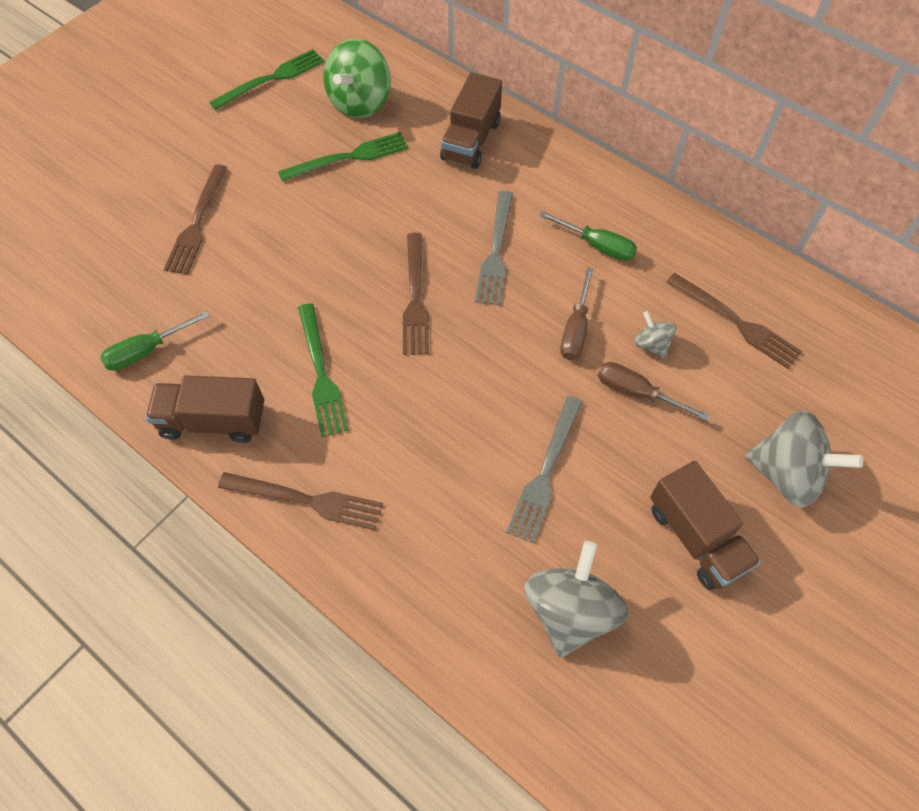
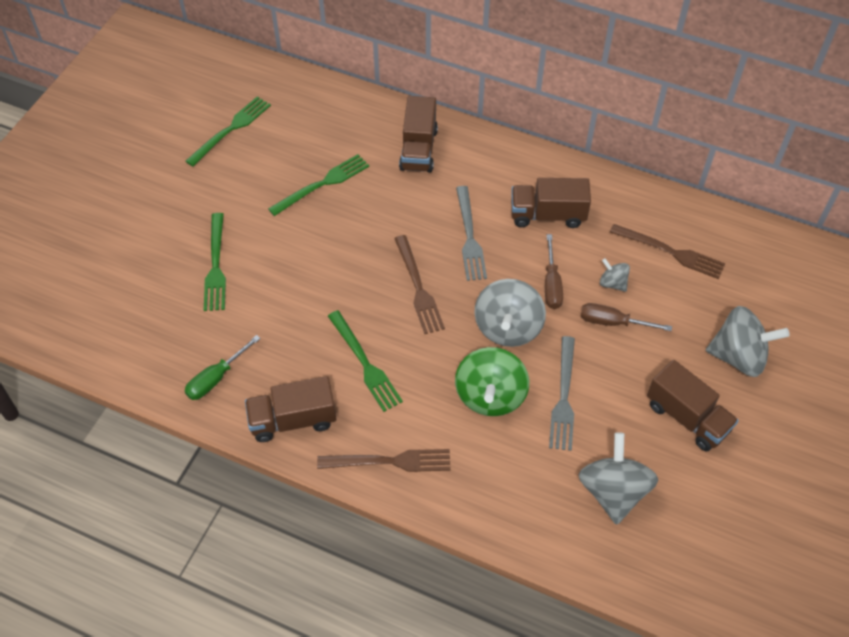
camera: 15 degrees left, 5 degrees down
brown fork [164,164,228,275] -> green fork [204,213,226,311]
green spinning top [323,39,391,118] -> green spinning top moved to [455,347,529,416]
green screwdriver [539,211,637,261] -> brown truck [511,178,591,228]
none -> grey spinning top [474,279,546,347]

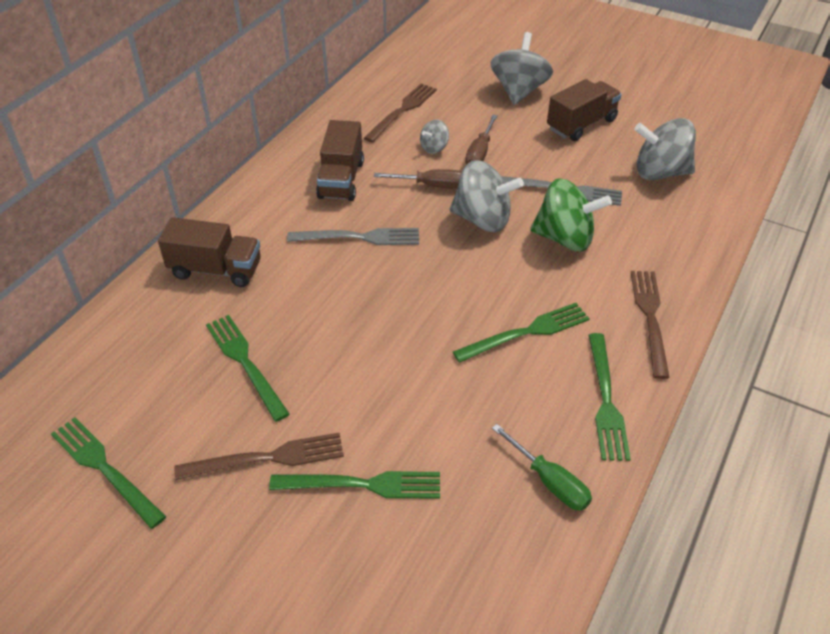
camera: 85 degrees left, 10 degrees down
brown truck [245,376,336,442] -> green fork [588,333,631,461]
brown fork [394,235,445,334] -> brown fork moved to [174,433,344,480]

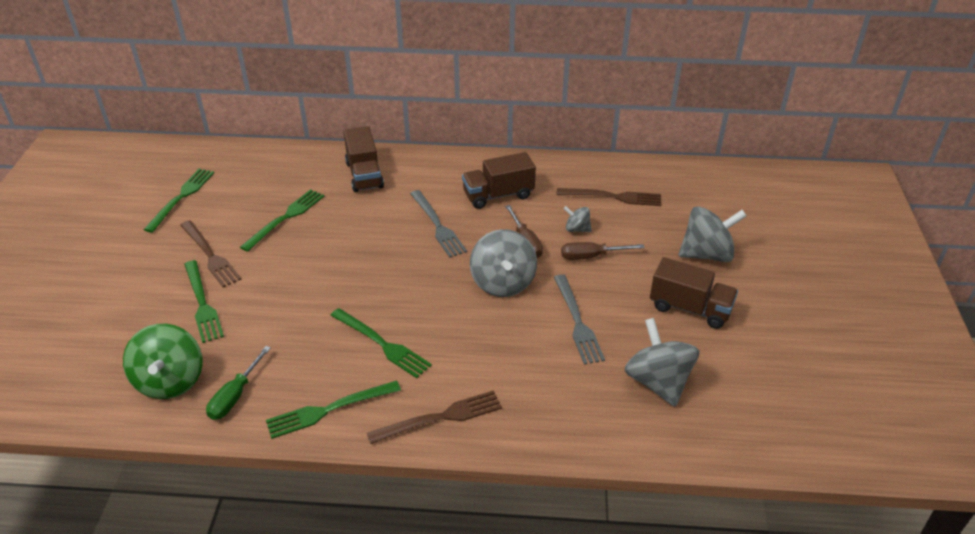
camera: 65 degrees right, 5 degrees down
green spinning top [530,178,612,251] -> green spinning top moved to [123,324,203,399]

